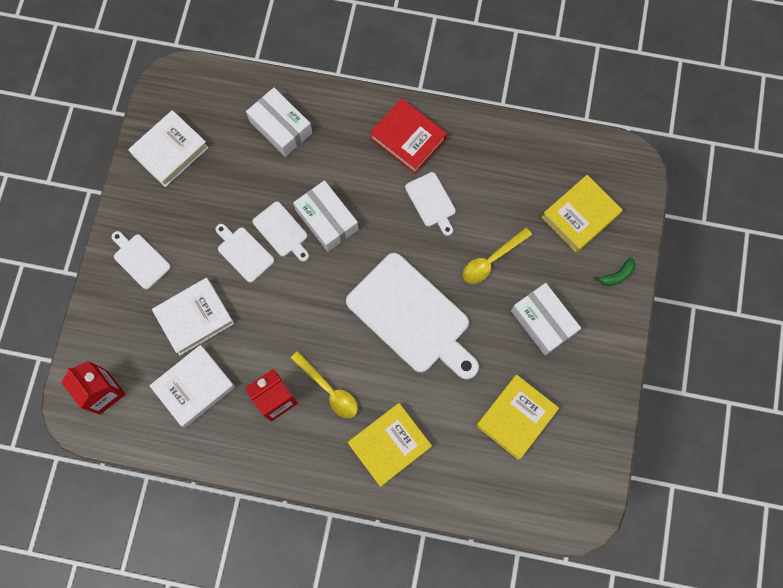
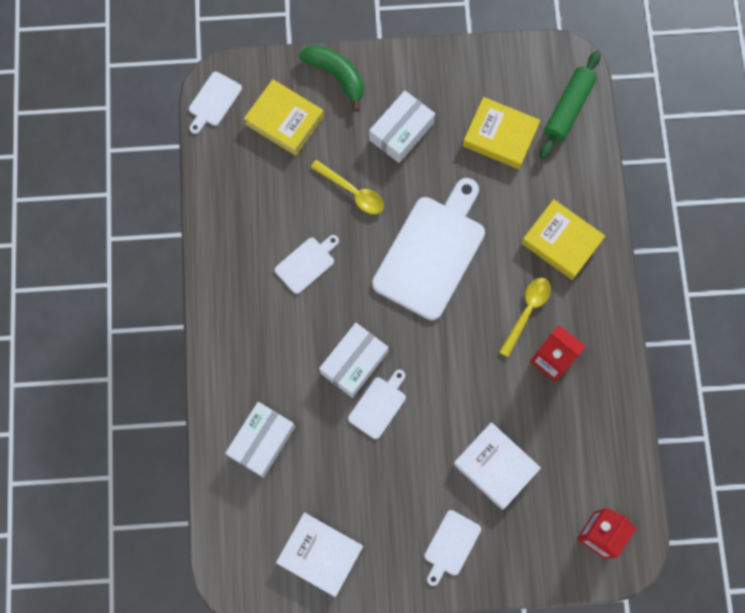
camera: 105 degrees left, 0 degrees up
white book [149,345,235,428] -> none
white cutting board [215,224,274,283] -> white cutting board moved to [189,72,242,134]
red book [370,98,447,174] -> none
green banana [594,258,635,286] -> green banana [299,45,363,111], size x1.90
none -> green rolling pin [540,50,601,159]

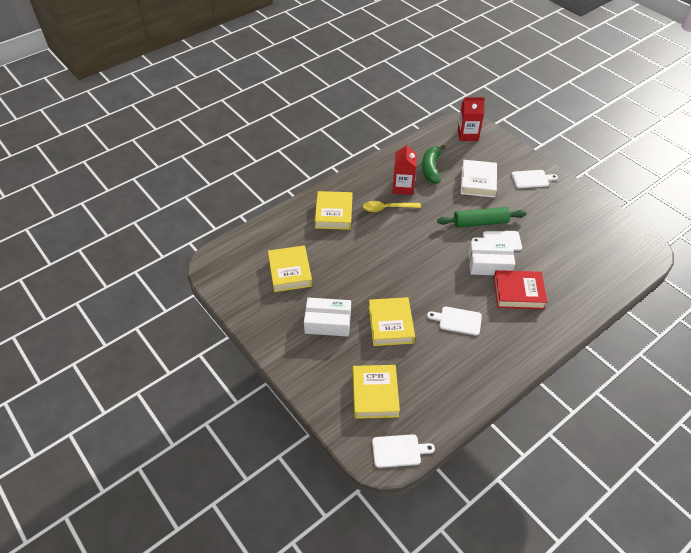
camera: 125 degrees left, 25 degrees down
white box [225,402,295,478] -> none
white book [276,512,363,597] -> none
green banana [299,45,363,111] -> green banana moved to [422,145,446,184]
yellow spoon [310,160,384,214] -> yellow book [369,297,415,346]
white cutting board [372,178,485,320] -> none
green rolling pin [540,50,601,159] -> green rolling pin moved to [437,207,526,227]
none -> red book [493,270,547,309]

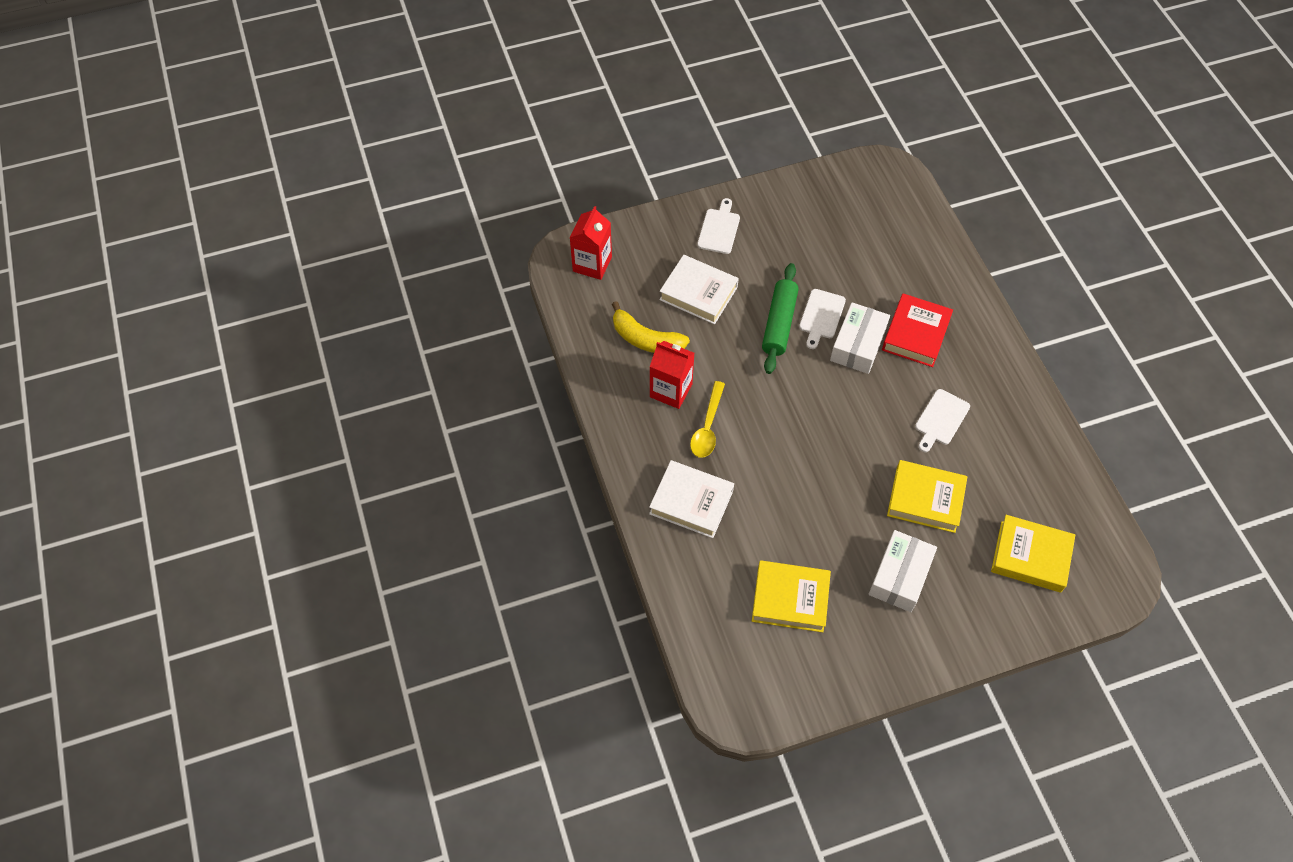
camera: 70 degrees left, 10 degrees up
yellow book [315,191,352,230] -> white book [649,460,734,538]
white cutting board [372,434,435,468] -> none
green banana [422,145,446,184] -> yellow banana [612,301,690,353]

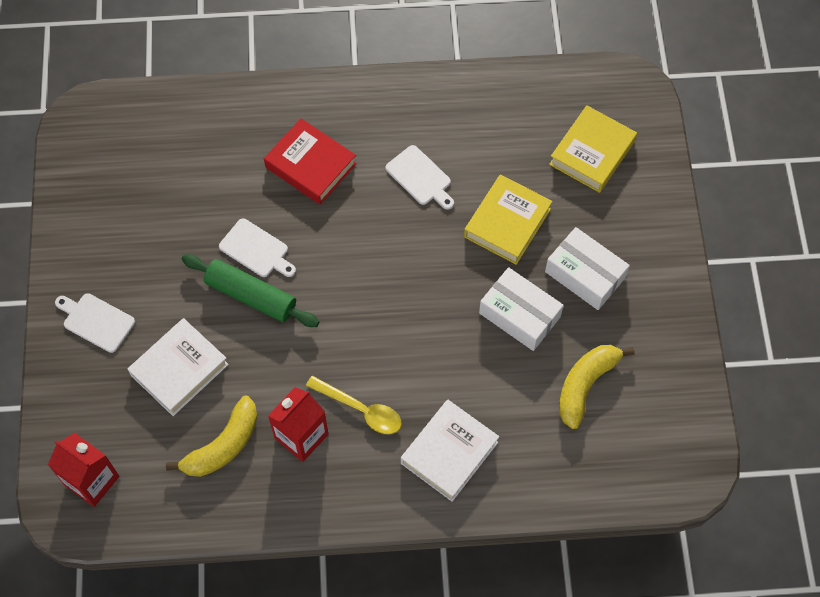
camera: 75 degrees left, 5 degrees up
yellow book [752,560,831,632] -> yellow banana [559,345,635,429]
white box [830,302,890,374] -> white box moved to [479,267,564,351]

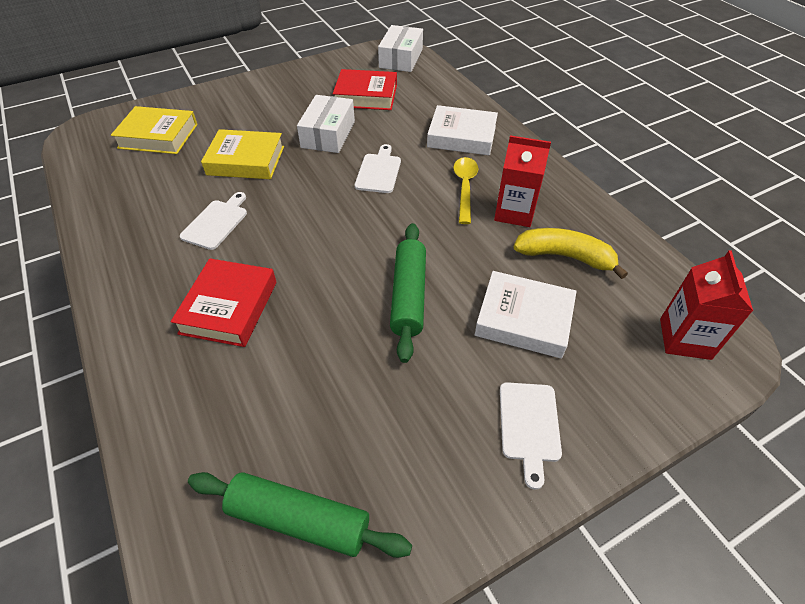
camera: 115 degrees left, 15 degrees down
white cutting board [219,218,296,277] -> white cutting board moved to [355,144,401,193]
white box [545,227,630,310] -> white box moved to [378,25,423,72]
yellow banana [559,345,635,429] -> red book [333,69,397,110]
none -> green rolling pin [188,472,412,558]

